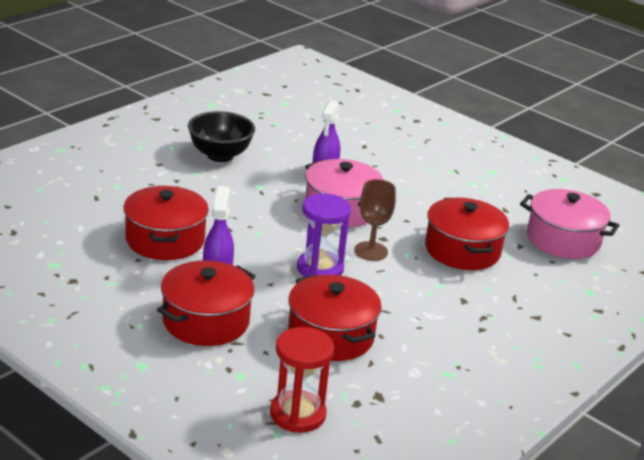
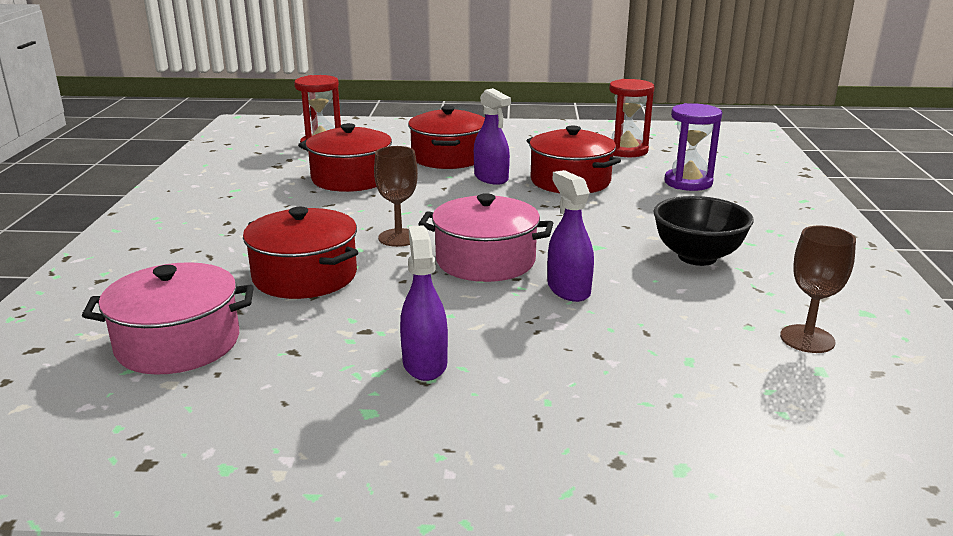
camera: 145 degrees right, 5 degrees down
purple hourglass [297,193,351,277] -> purple hourglass moved to [664,103,722,191]
none -> purple spray bottle [400,225,448,381]
none -> red hourglass [609,79,654,157]
none -> brown goblet [780,226,856,353]

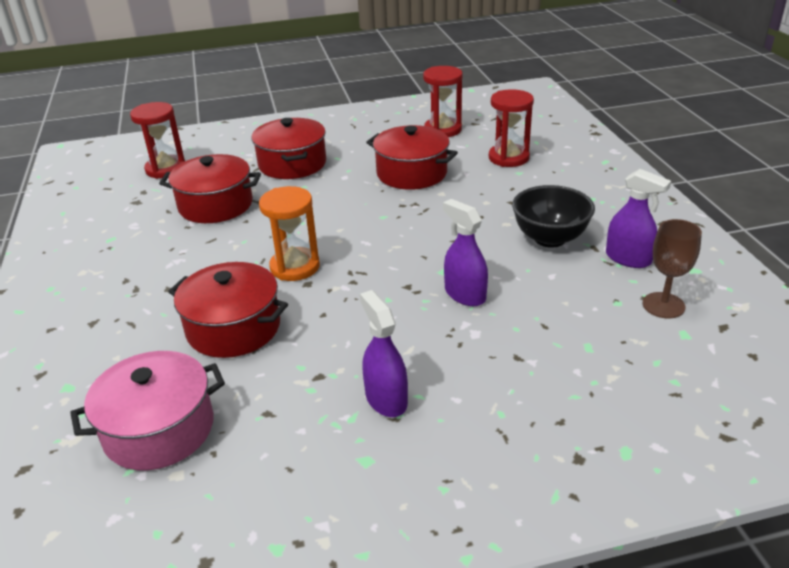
camera: 15 degrees left, 10 degrees up
brown goblet [374,146,418,247] -> orange hourglass [259,186,320,281]
pink pot [418,193,553,282] -> none
purple spray bottle [474,88,511,185] -> purple spray bottle moved to [606,169,671,268]
purple hourglass [664,103,722,191] -> red hourglass [489,89,534,167]

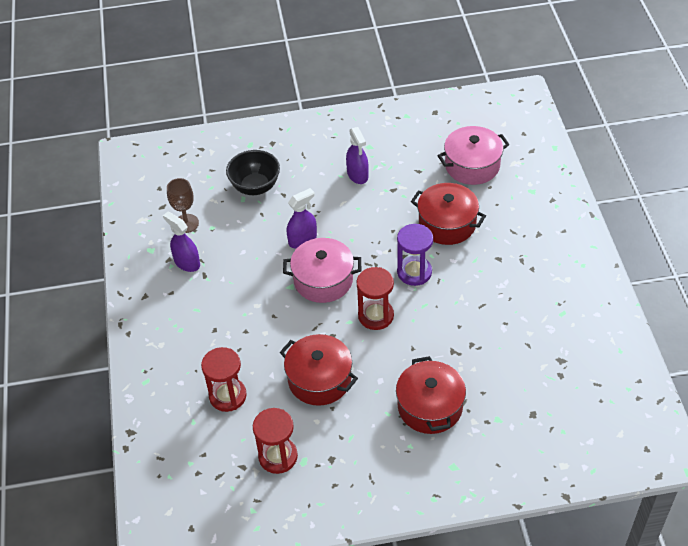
camera: 175 degrees left, 15 degrees up
red hourglass [130,102,185,179] -> red hourglass moved to [357,267,394,330]
red pot [159,154,261,223] -> none
orange hourglass [259,186,320,281] -> purple hourglass [397,224,433,286]
purple spray bottle [443,199,488,306] -> purple spray bottle turned 90 degrees counterclockwise [286,188,317,249]
black bowl [512,185,595,248] -> black bowl moved to [226,150,280,195]
none -> pink pot [283,238,361,303]

